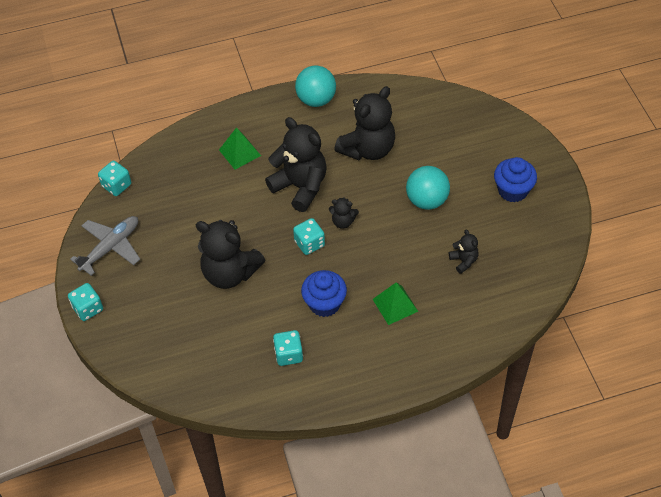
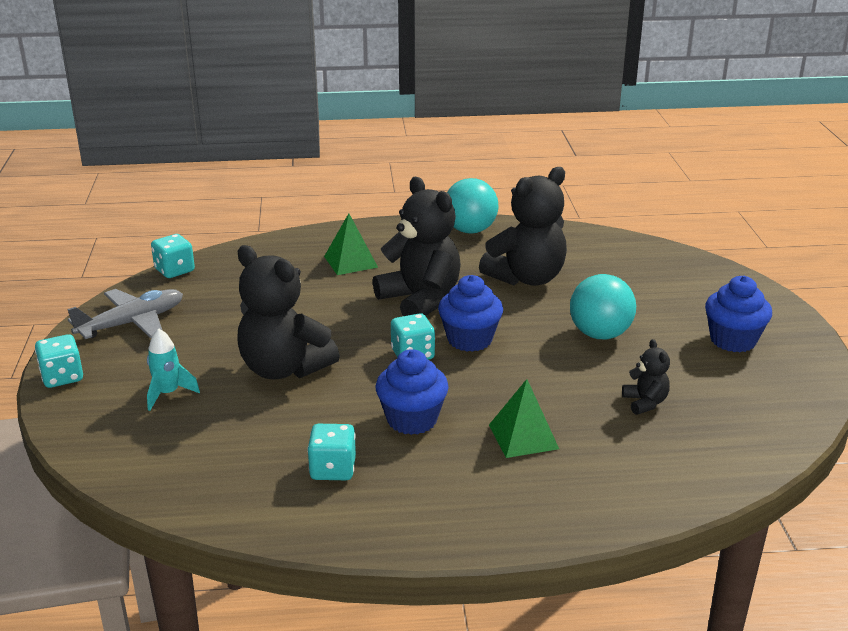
camera: 10 degrees right, 25 degrees down
black teddy bear [329,197,359,229] -> blue cupcake [438,275,503,352]
none -> turquoise rocket [147,328,200,411]

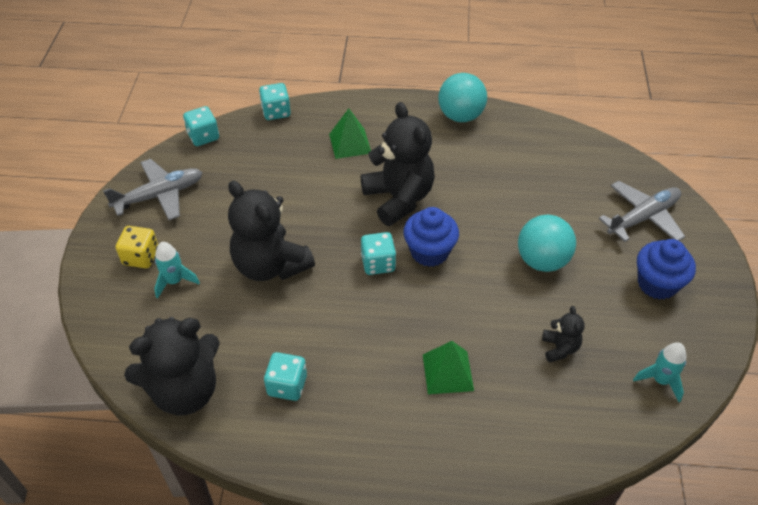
camera: 10 degrees right, 20 degrees up
turquoise dice [35,334,83,388] -> turquoise dice moved to [259,83,291,120]
blue cupcake [376,349,449,435] -> none
black teddy bear [479,167,567,286] -> black teddy bear moved to [124,317,220,415]
none -> yellow dice [116,226,158,268]
none -> grey plane [599,181,685,242]
none -> turquoise rocket [633,342,686,402]

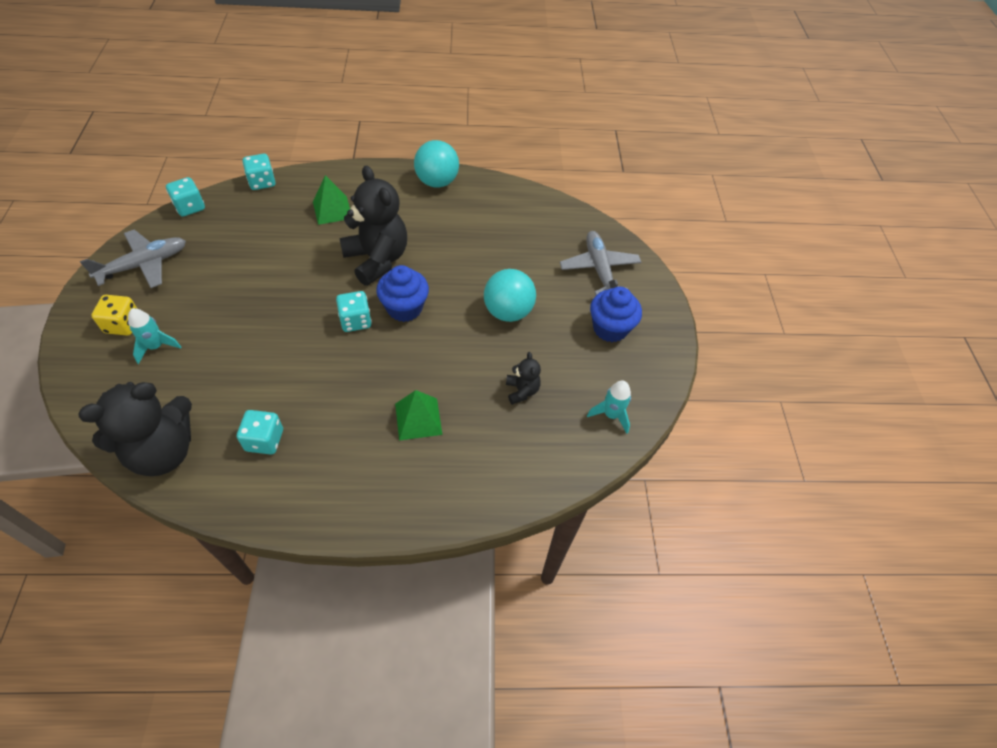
camera: 10 degrees left, 5 degrees up
black teddy bear [228,181,315,281] -> none
grey plane [599,181,685,242] -> grey plane turned 60 degrees counterclockwise [560,231,641,295]

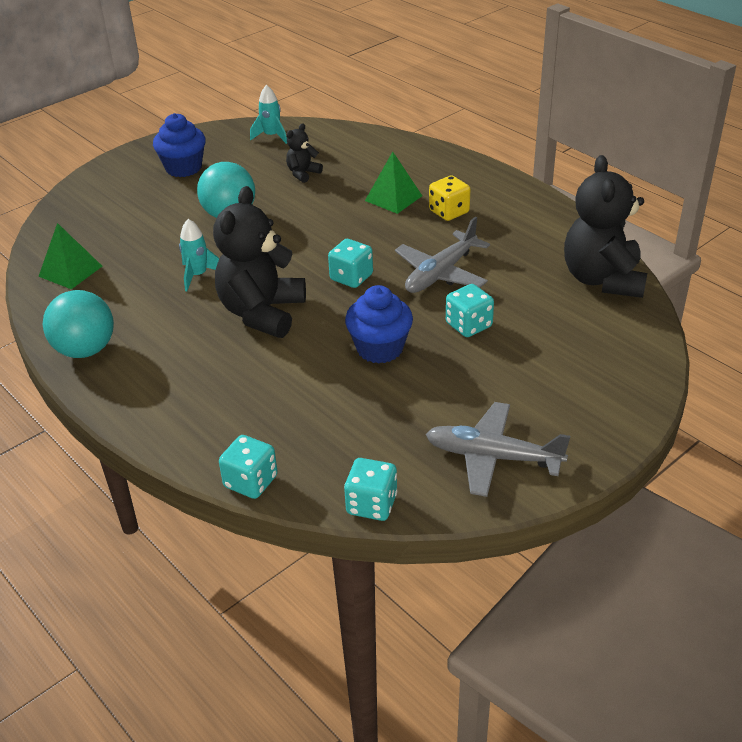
camera: 125 degrees left, 15 degrees down
black teddy bear [78,382,192,476] -> black teddy bear turned 105 degrees counterclockwise [564,155,647,298]
yellow dice [91,295,138,336] -> yellow dice moved to [429,175,470,221]
turquoise rocket [128,308,181,364] -> turquoise rocket moved to [179,219,220,291]
turquoise dice [237,410,283,455] -> turquoise dice moved to [446,284,494,337]
green pyramid [313,175,350,225] -> green pyramid moved to [38,223,102,289]
blue cupcake [376,265,429,322] -> blue cupcake moved to [345,285,413,364]
grey plane [560,231,641,295] -> grey plane moved to [395,217,490,293]

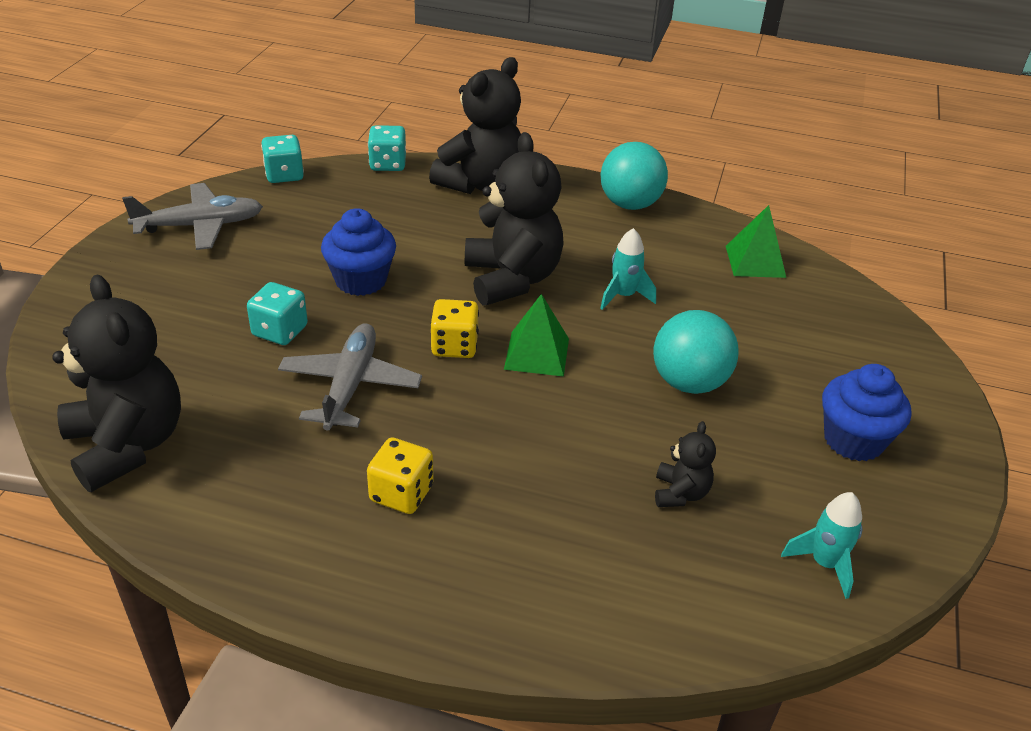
camera: 145 degrees right, 0 degrees up
turquoise dice [328,239,373,288] -> yellow dice [430,299,479,358]
green pyramid [365,152,422,214] -> green pyramid moved to [504,294,569,377]
none -> black teddy bear [429,57,521,194]

